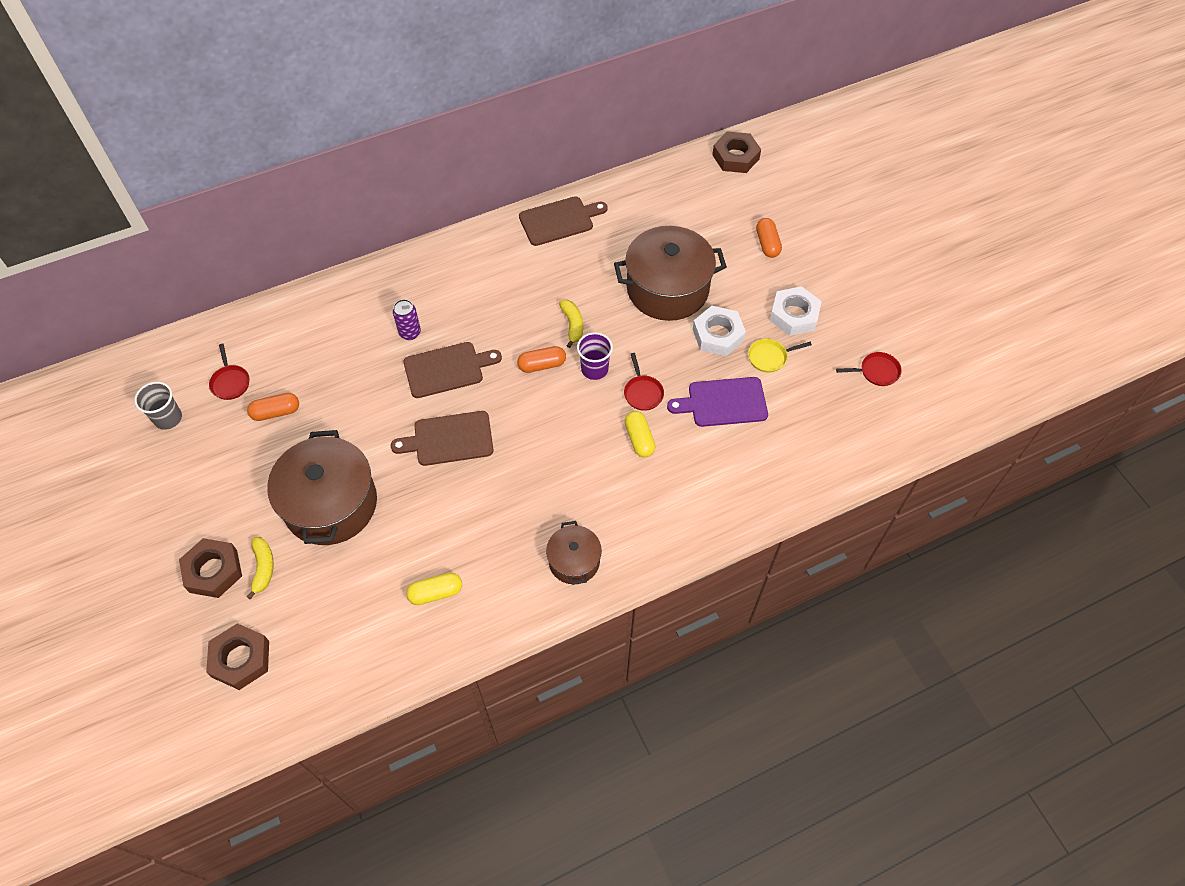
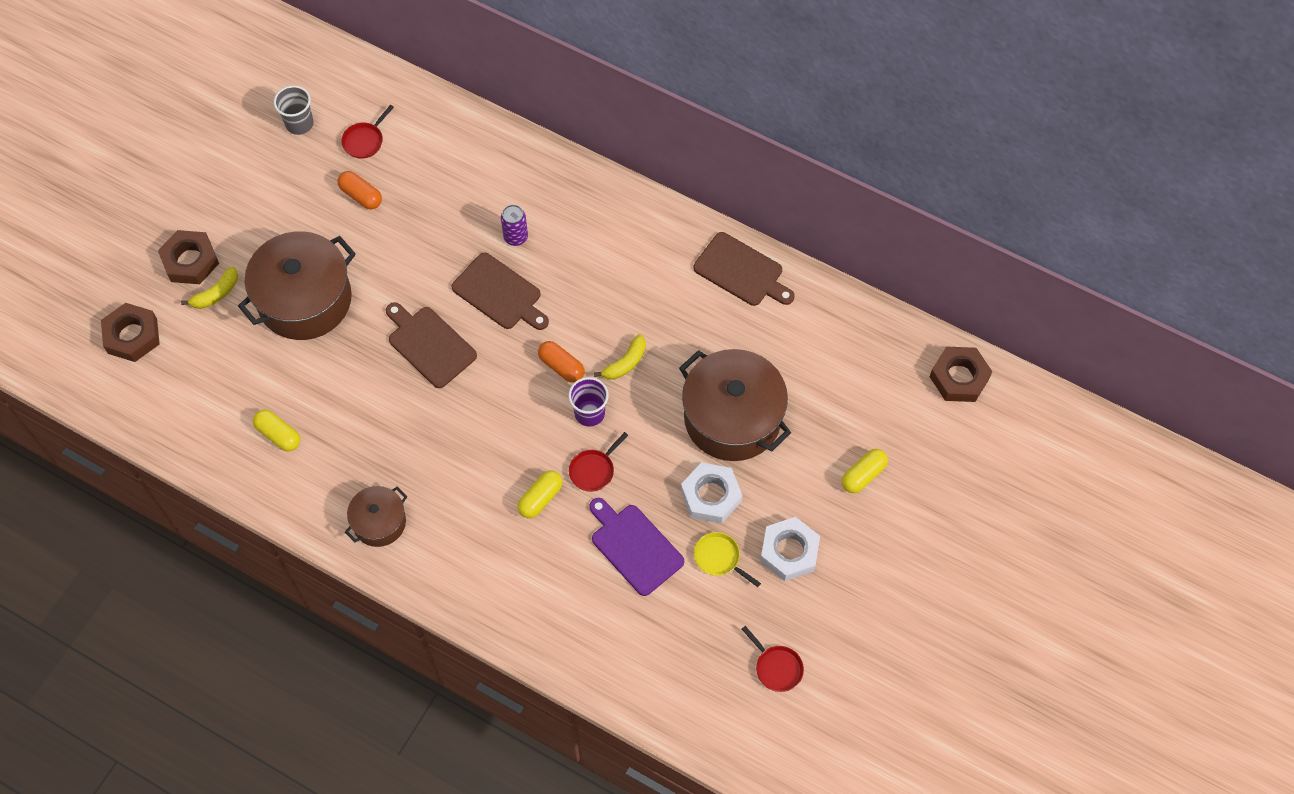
camera: 55 degrees right, 5 degrees up
orange capsule [756,218,782,258] -> yellow capsule [842,449,888,493]

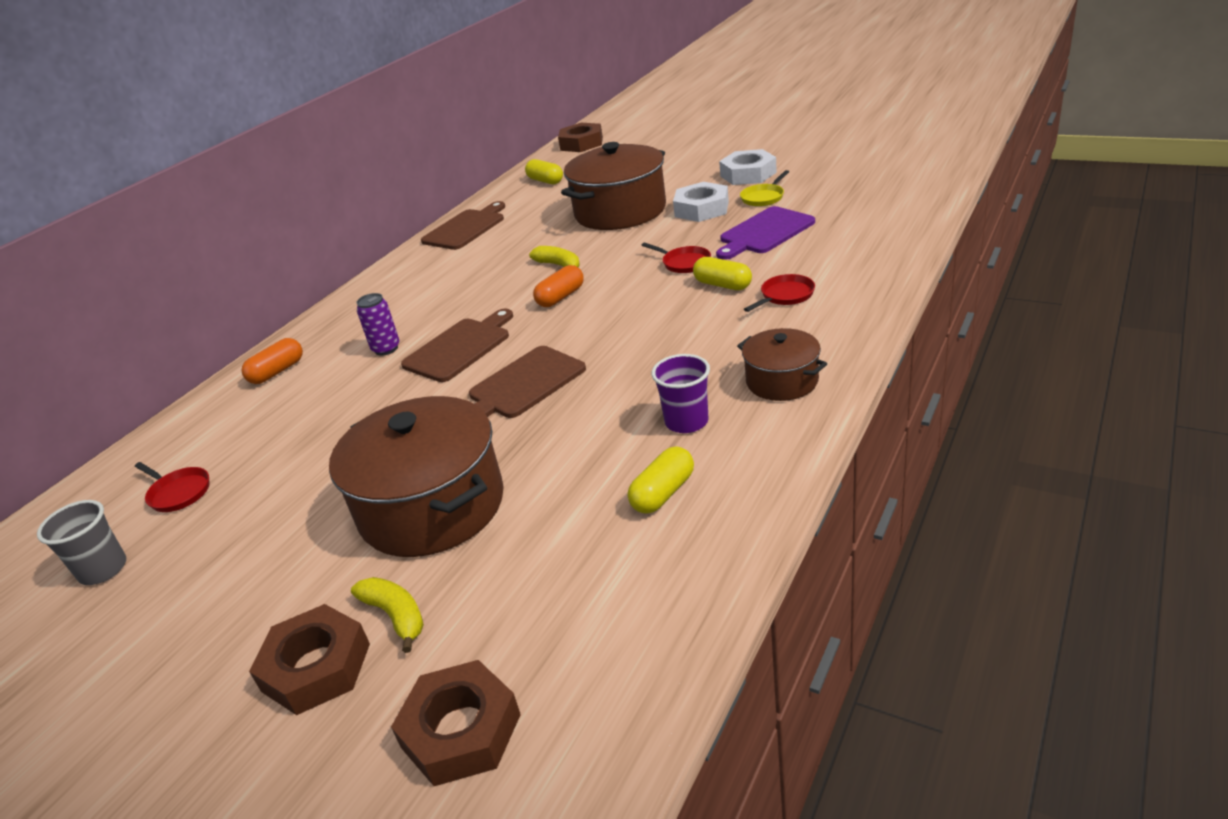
camera: 85 degrees left, 30 degrees down
orange capsule [337,171,382,209] -> orange capsule moved to [241,338,303,384]
purple cup [568,377,609,427] -> purple cup moved to [652,354,710,433]
red pan [742,626,804,692] -> red pan moved to [744,274,815,312]
yellow capsule [842,449,888,493] -> yellow capsule moved to [525,159,563,184]

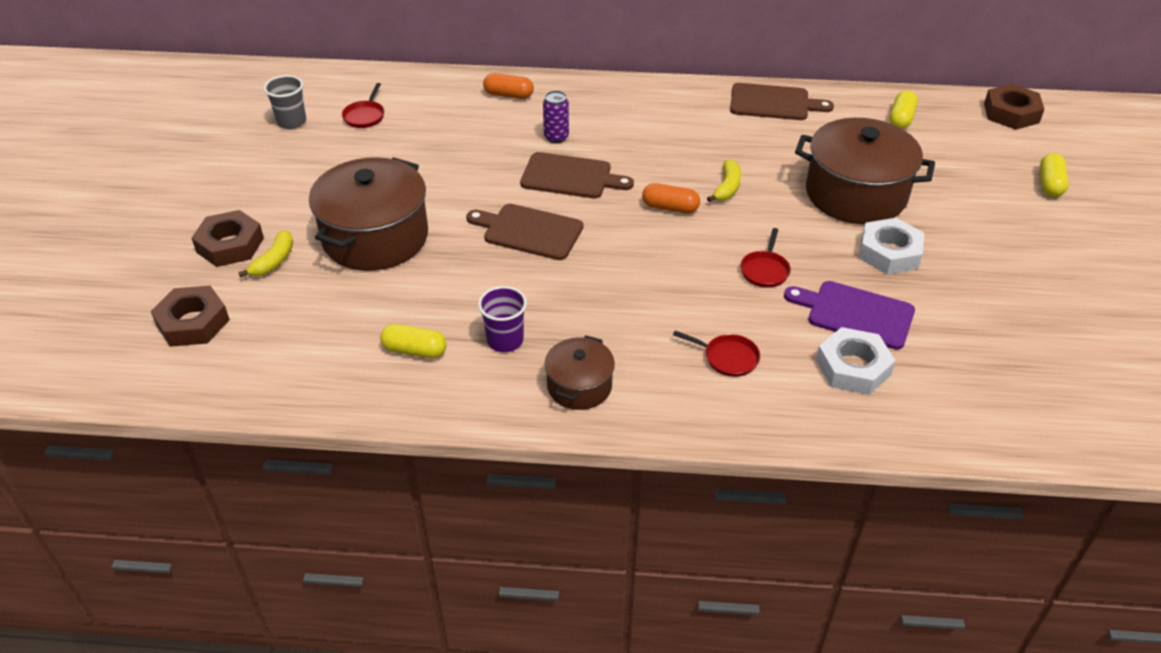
camera: 60 degrees right, 10 degrees up
yellow capsule [693,257,752,290] -> yellow capsule moved to [1040,153,1069,197]
white nut [719,149,777,185] -> white nut moved to [816,327,896,395]
yellow pan [740,170,789,206] -> none

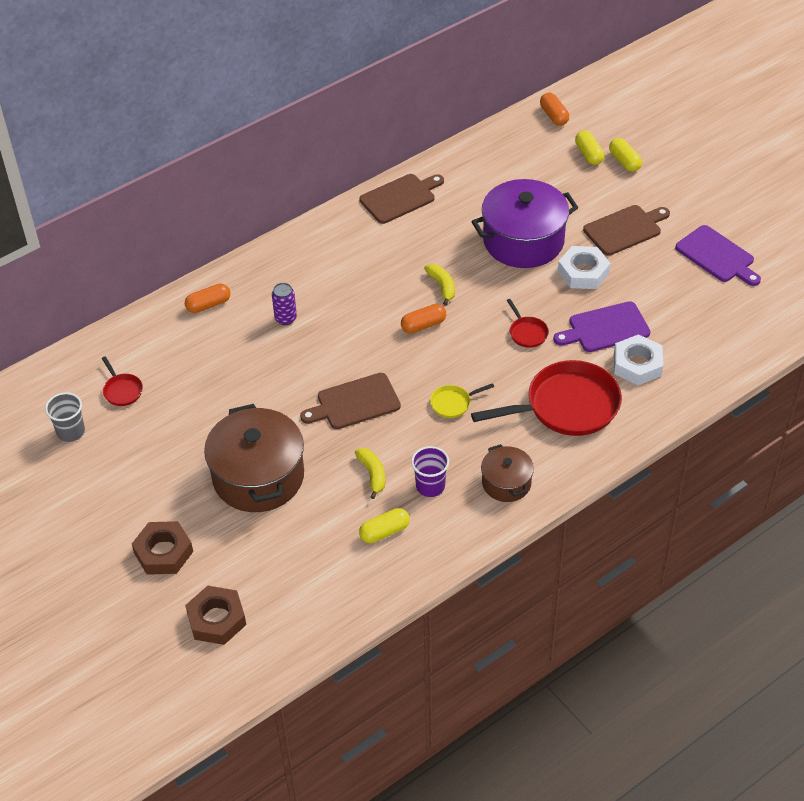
camera: 40 degrees left, 5 degrees up
yellow banana [238,230,293,278] -> yellow banana moved to [355,448,385,499]
brown cutting board [520,152,634,198] -> brown cutting board moved to [583,205,670,256]
red pan [673,330,760,377] -> red pan [471,360,622,436], size x2.28
brown pot [795,118,935,224] -> purple pot [471,179,579,268]
yellow capsule [890,90,918,129] -> yellow capsule moved to [575,130,604,165]
brown nut [984,84,1045,130] -> orange capsule [540,93,569,126]
none -> yellow pan [430,383,494,418]
none -> purple cutting board [675,225,761,286]

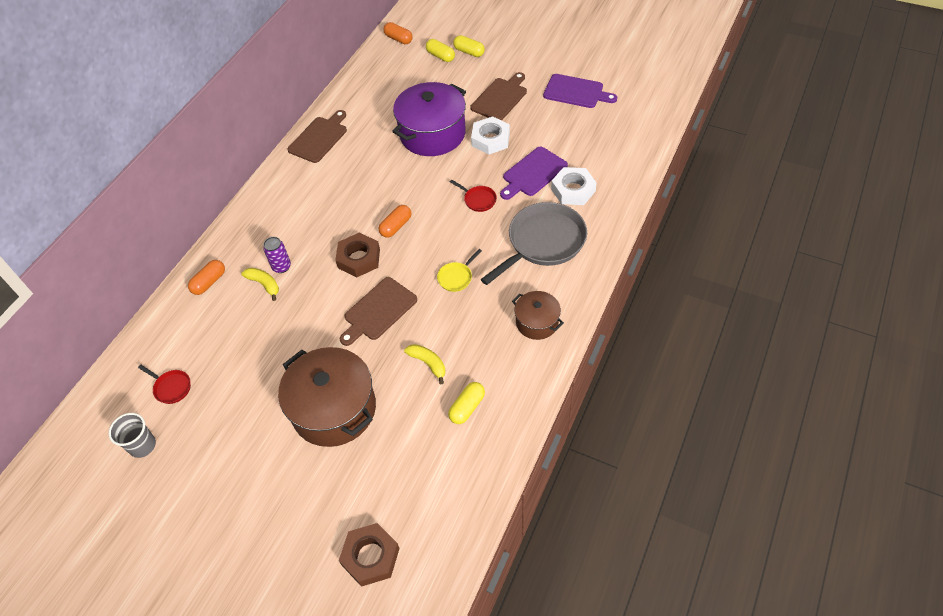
camera: 25 degrees left, 5 degrees up
brown nut [132,521,193,575] -> brown nut moved to [335,233,380,277]
purple cup [411,446,449,497] -> none
yellow banana [424,264,455,306] -> yellow banana moved to [241,268,279,301]
red pan [471,360,622,436] -> grey pan [481,202,587,285]

